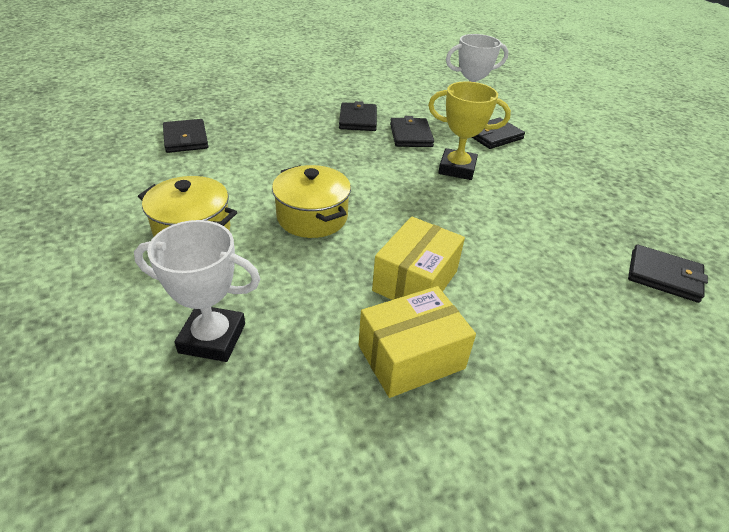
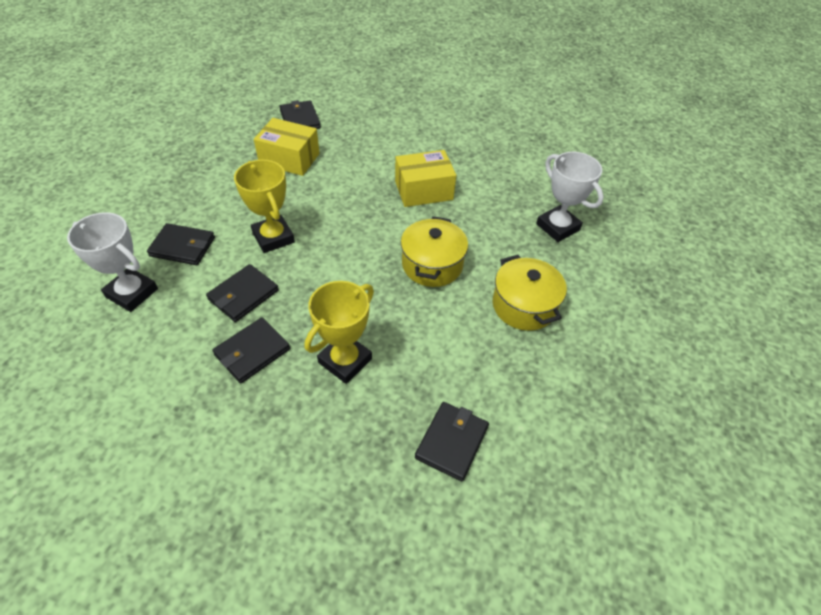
camera: 135 degrees left, 10 degrees up
yellow box [359,286,476,398] -> yellow box moved to [254,118,320,176]
none -> yellow trophy [305,281,374,384]

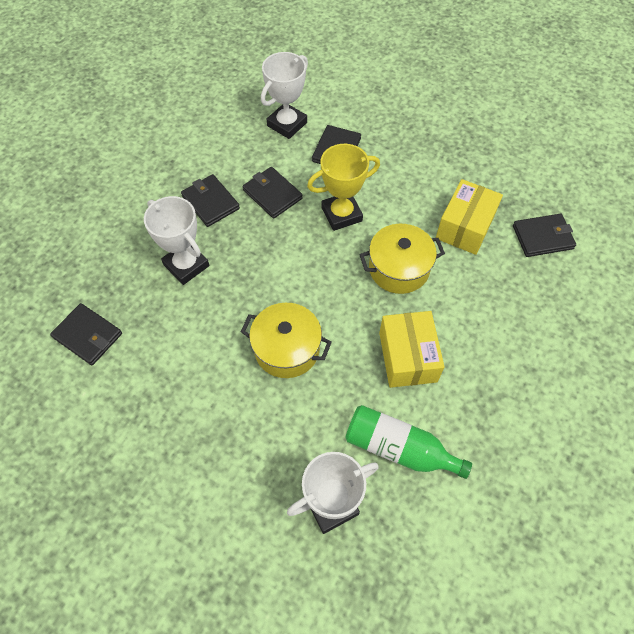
camera: 100 degrees right, 10 degrees up
yellow trophy [305,281,374,384] -> white trophy [144,196,209,285]
yellow pot [493,255,567,331] -> yellow pot moved to [360,224,445,294]
none -> green bottle [345,405,472,479]

